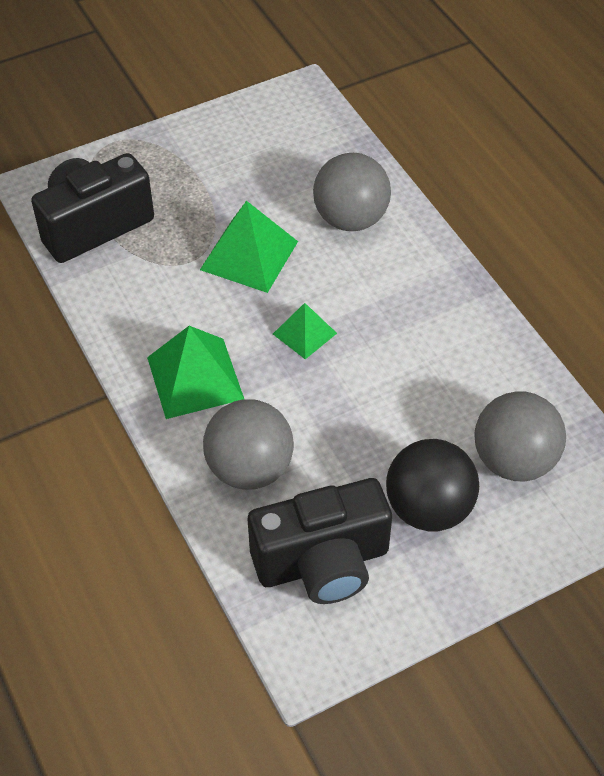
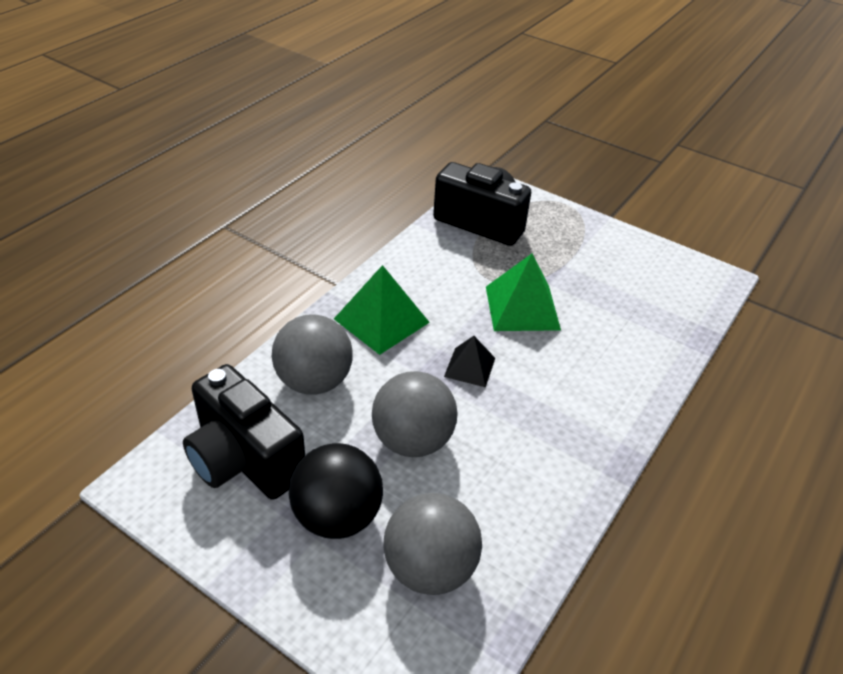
camera: 60 degrees right, 10 degrees down
green pyramid [273,303,337,359] -> black pyramid [444,336,495,387]
grey ball [313,153,391,231] -> grey ball moved to [372,371,458,457]

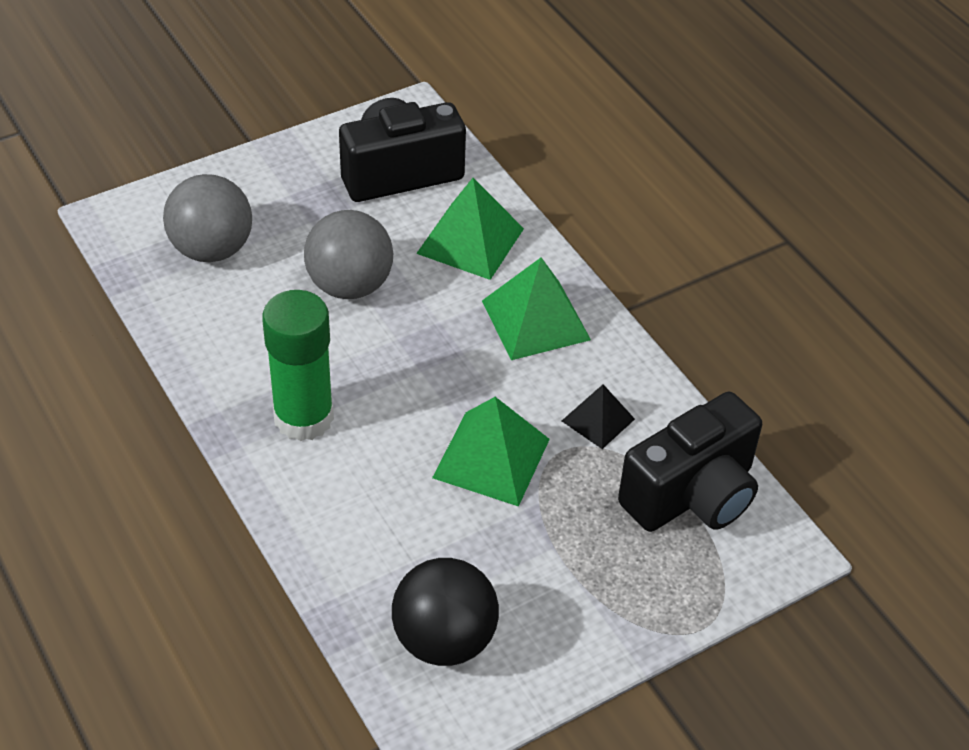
camera: 115 degrees right, 5 degrees up
grey ball [272,314,353,395] -> green pyramid [416,178,524,280]
black ball [289,443,383,539] -> black ball moved to [392,558,499,666]
black pyramid [444,336,495,387] -> black pyramid moved to [562,384,635,449]
none -> green glue stick [262,290,334,441]

